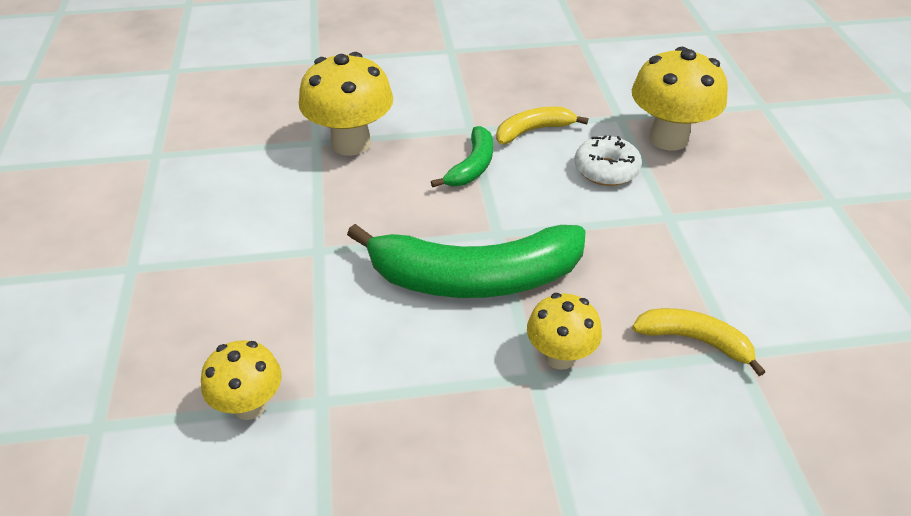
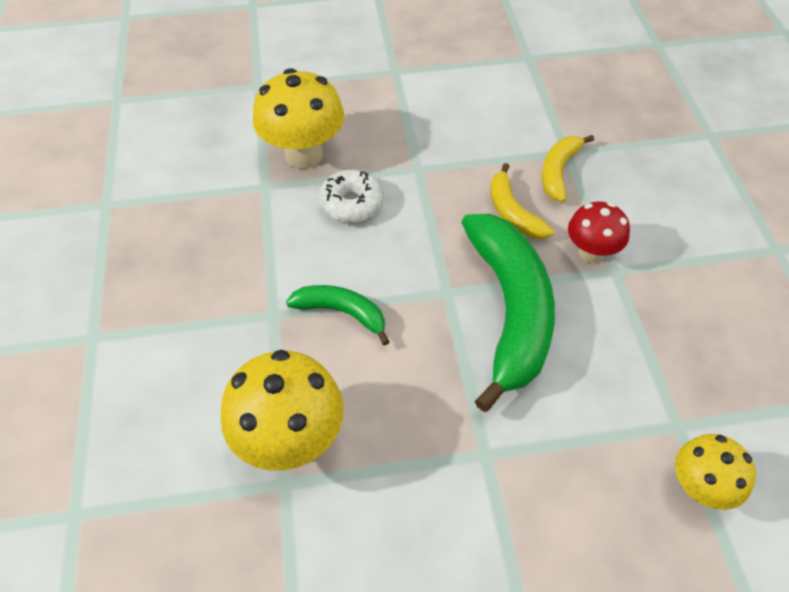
camera: 90 degrees left, 10 degrees up
yellow banana [496,106,588,144] -> yellow banana moved to [490,163,554,239]
yellow mushroom [527,293,602,370] -> red mushroom [568,201,630,263]

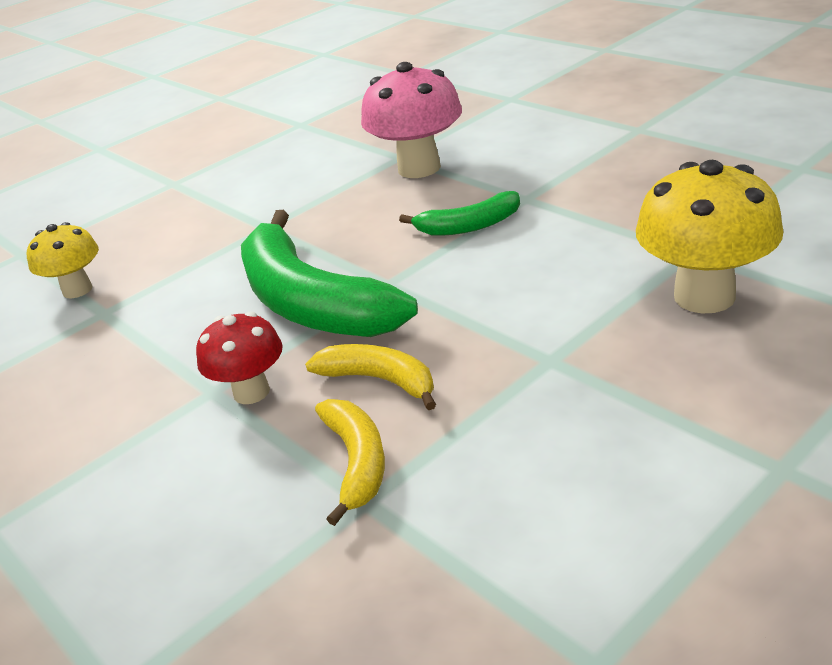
camera: 150 degrees right, 20 degrees down
yellow mushroom [221,350,344,471] -> pink mushroom [361,62,462,178]
white donut [318,170,384,223] -> none

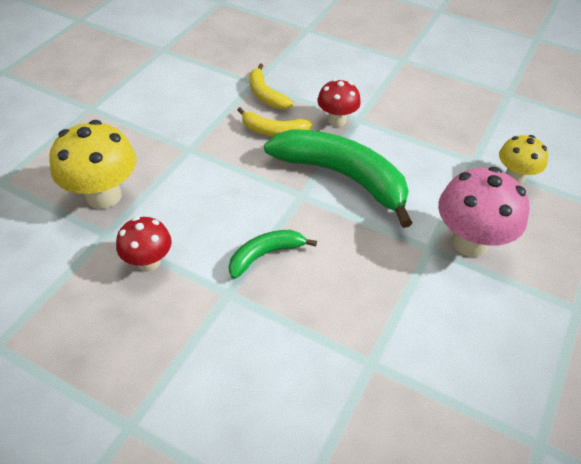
camera: 155 degrees right, 15 degrees up
pink mushroom [361,62,462,178] -> pink mushroom moved to [438,167,529,257]
none -> red mushroom [116,217,172,272]

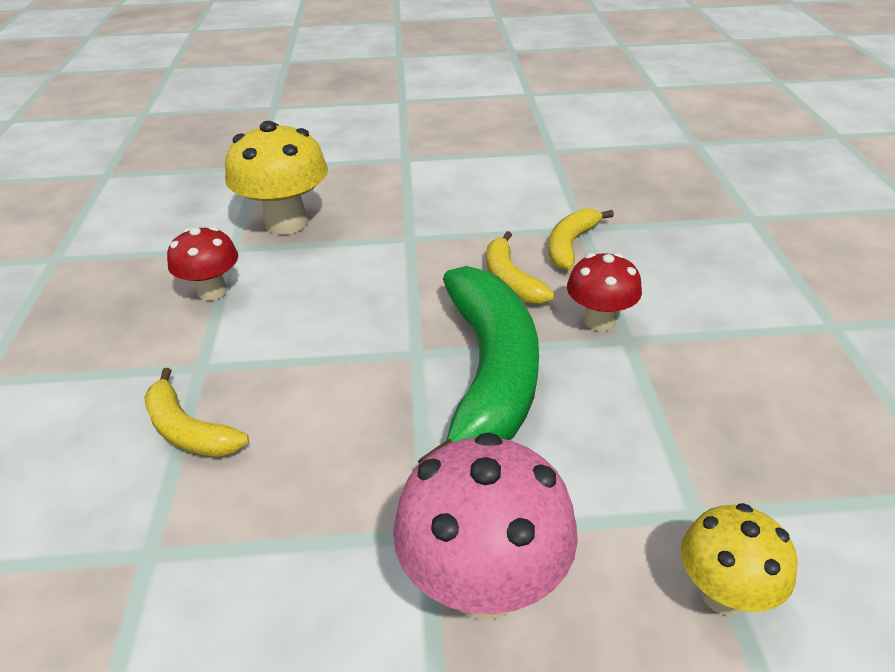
camera: 60 degrees right, 10 degrees down
green banana [229,230,317,279] -> none
none -> yellow banana [144,368,249,457]

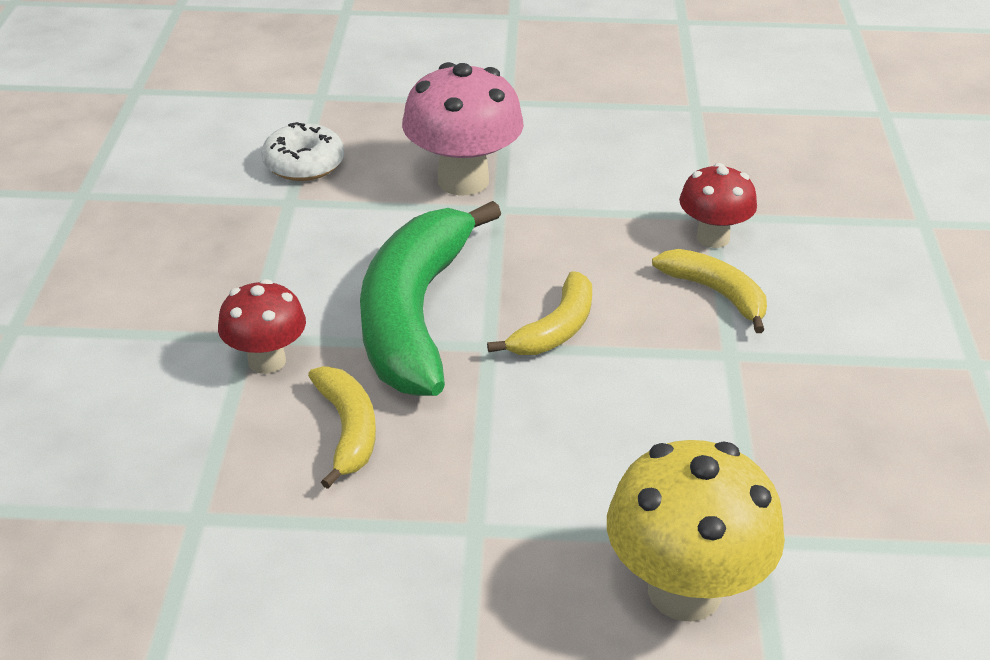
camera: 175 degrees left, 0 degrees up
red mushroom [167,226,238,300] -> red mushroom moved to [679,163,757,248]
yellow banana [549,209,614,270] -> yellow banana moved to [487,271,592,355]
yellow mushroom [681,503,797,616] -> white donut [261,122,344,181]

